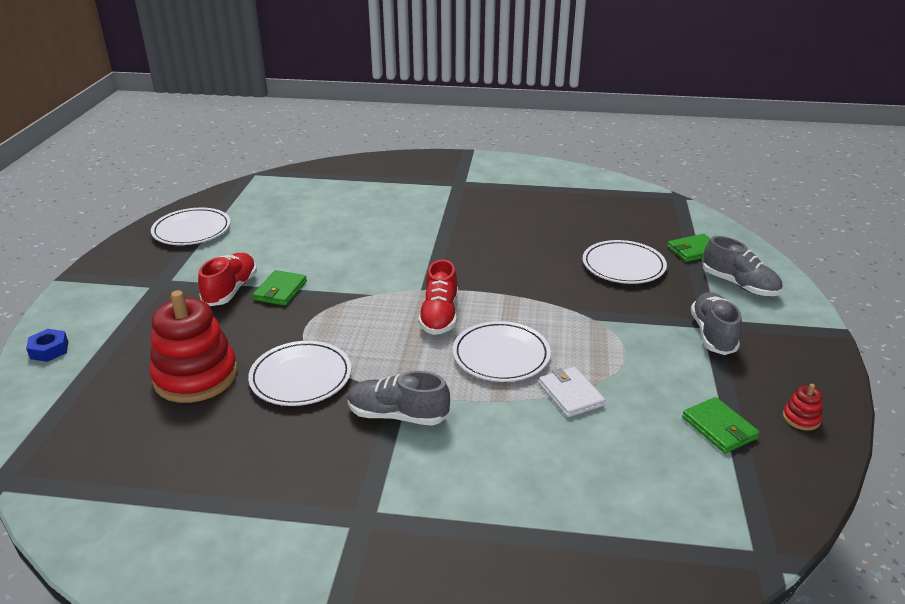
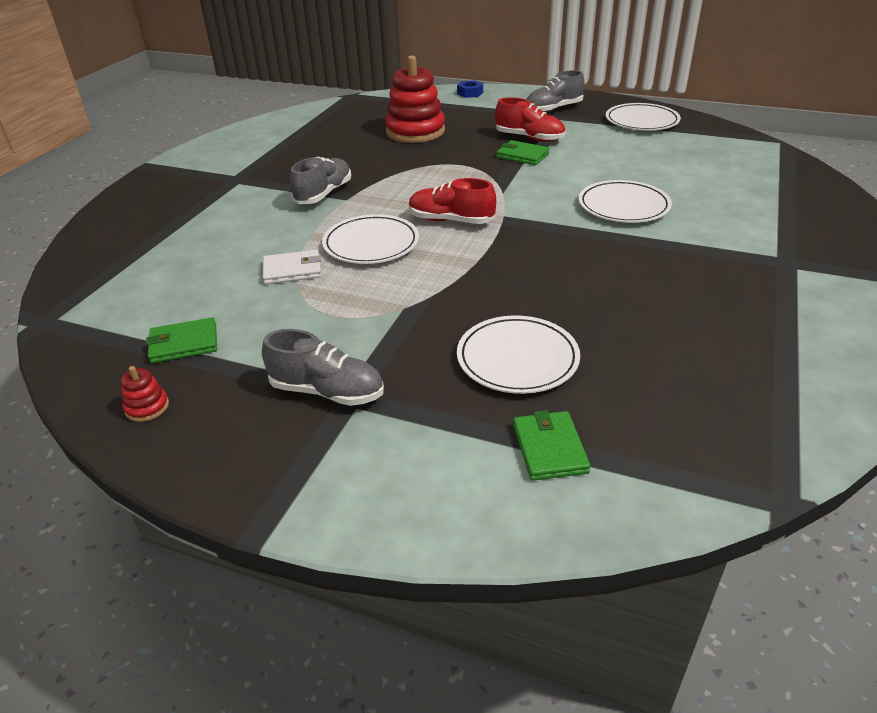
camera: 105 degrees right, 5 degrees up
white plate [248,341,351,406] -> white plate moved to [579,180,672,223]
grey shoe [703,236,782,296] -> grey shoe moved to [527,70,585,113]

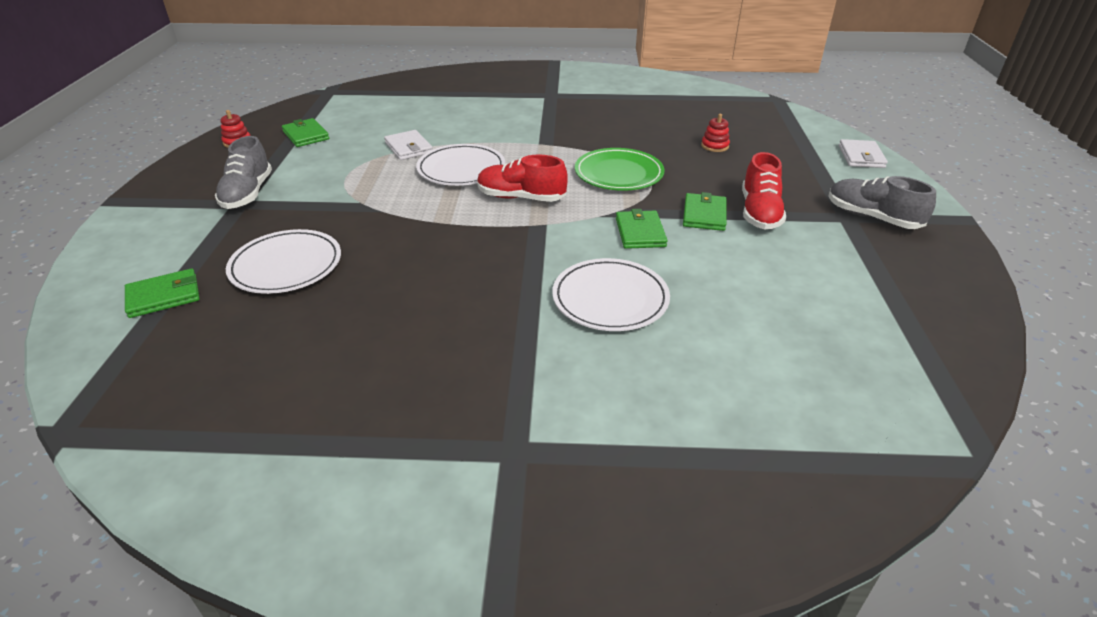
camera: 70 degrees right, 0 degrees up
grey shoe [290,156,351,204] -> none
red stacking toy [385,55,445,143] -> red stacking toy [701,114,730,152], size x0.41
red shoe [409,178,496,224] -> red shoe turned 75 degrees counterclockwise [477,155,568,202]
blue nut [457,80,483,98] -> white wallet [839,139,888,168]
white plate [605,103,681,131] -> none
none -> green plate [575,148,665,191]
none -> green wallet [616,209,667,249]

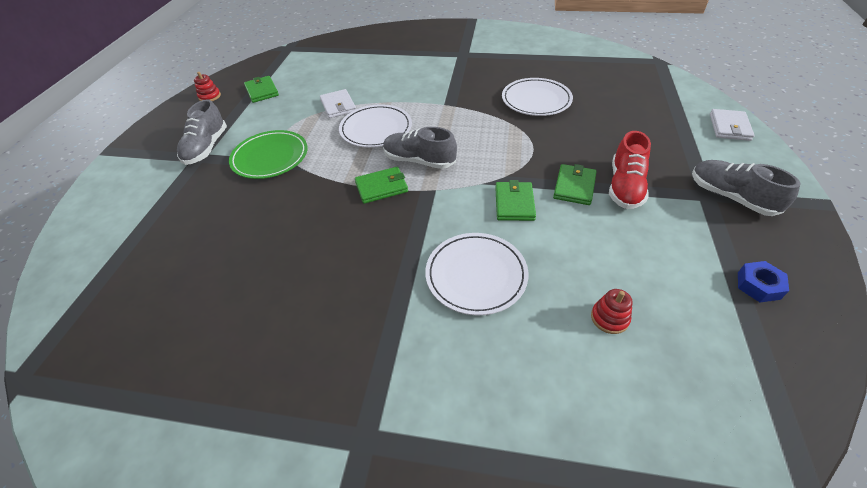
camera: 10 degrees right, 10 degrees up
green wallet [125,269,199,318] -> green wallet moved to [355,167,408,204]
white plate [226,229,341,294] -> white plate moved to [502,78,573,116]
red shoe [477,155,568,202] -> grey shoe [383,127,457,169]
green plate [575,148,665,191] -> green plate moved to [229,130,308,179]
red stacking toy [701,114,730,152] -> red stacking toy moved to [591,289,633,334]
none -> blue nut [738,261,789,302]

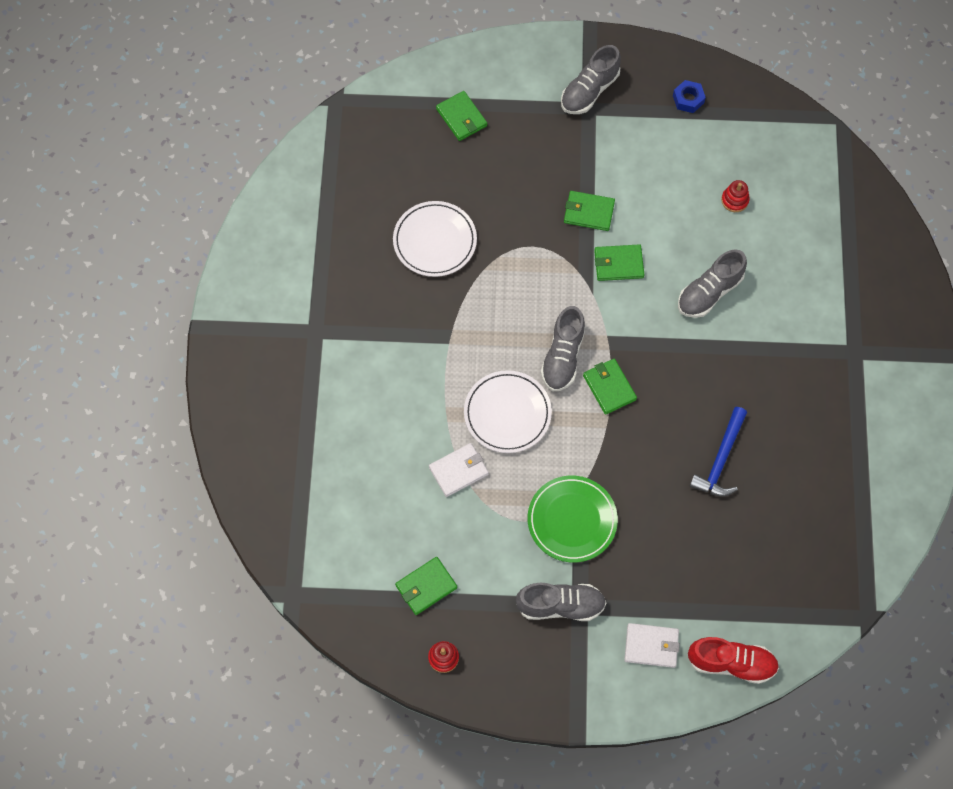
camera: 100 degrees left, 20 degrees up
white plate [425,233,529,315] -> grey shoe [678,249,747,318]
red shoe [609,131,651,209] -> red shoe moved to [687,637,779,684]
white wallet [710,109,755,141] -> white wallet moved to [624,623,680,668]
none -> green wallet [436,91,487,141]
none -> blue hammer [689,407,747,497]

